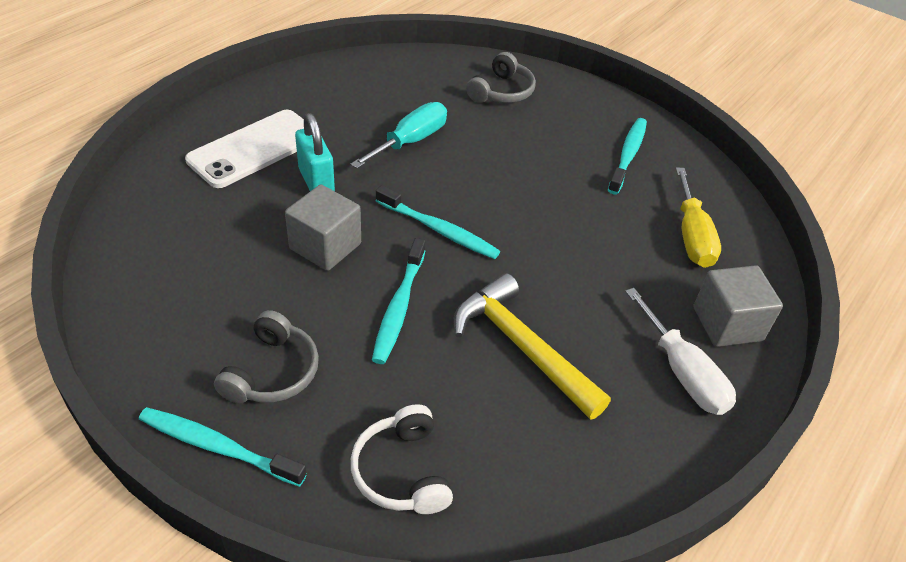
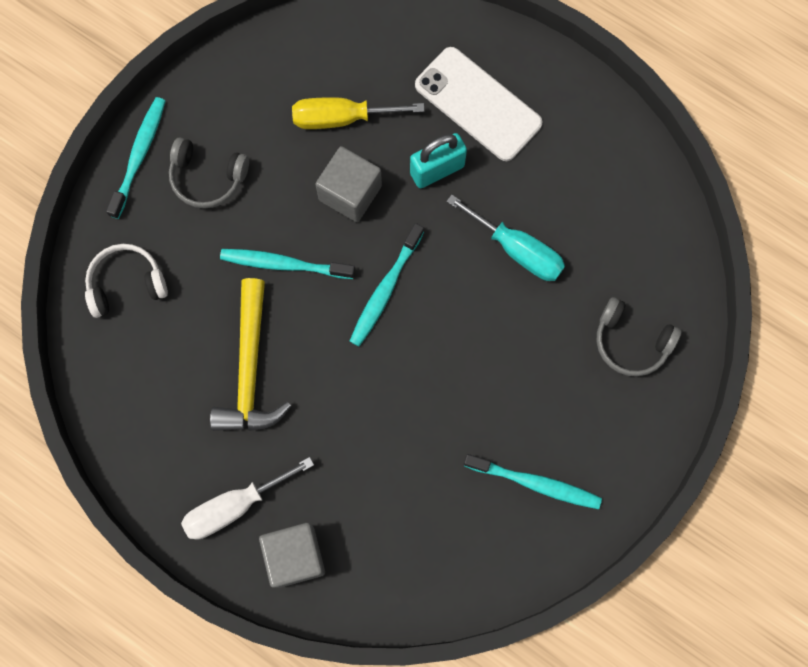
camera: 90 degrees right, 30 degrees up
yellow hammer [454,273,611,420] -> yellow hammer turned 135 degrees clockwise [210,278,291,431]
yellow screwdriver [676,167,721,268] -> yellow screwdriver moved to [292,97,425,129]

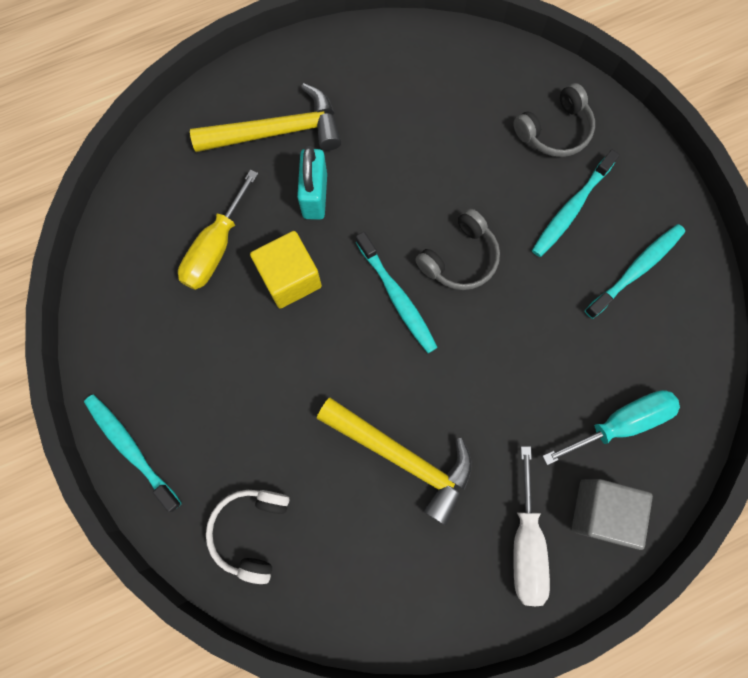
camera: 60 degrees left, 0 degrees up
grey headphones [169,138,249,209] -> grey headphones moved to [415,209,500,290]
turquoise toothbrush [220,249,355,279] -> turquoise toothbrush moved to [532,150,620,257]
grey cube [315,146,382,222] -> yellow cube [250,231,322,309]
white phone [415,47,543,161] -> yellow hammer [190,83,341,152]
turquoise screwdriver [446,194,565,281] -> turquoise screwdriver moved to [542,390,680,465]

